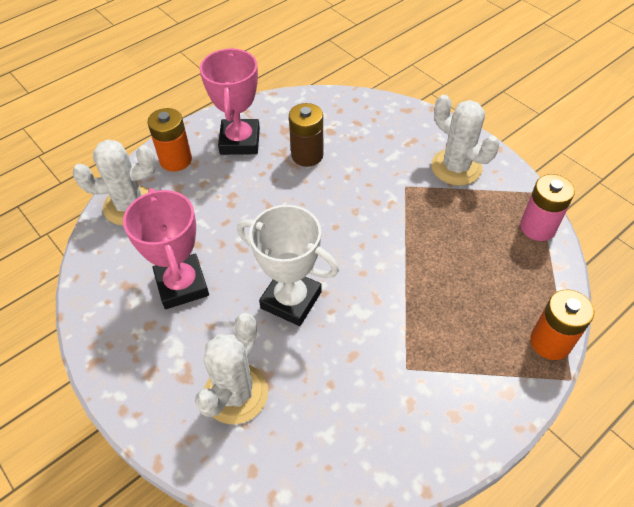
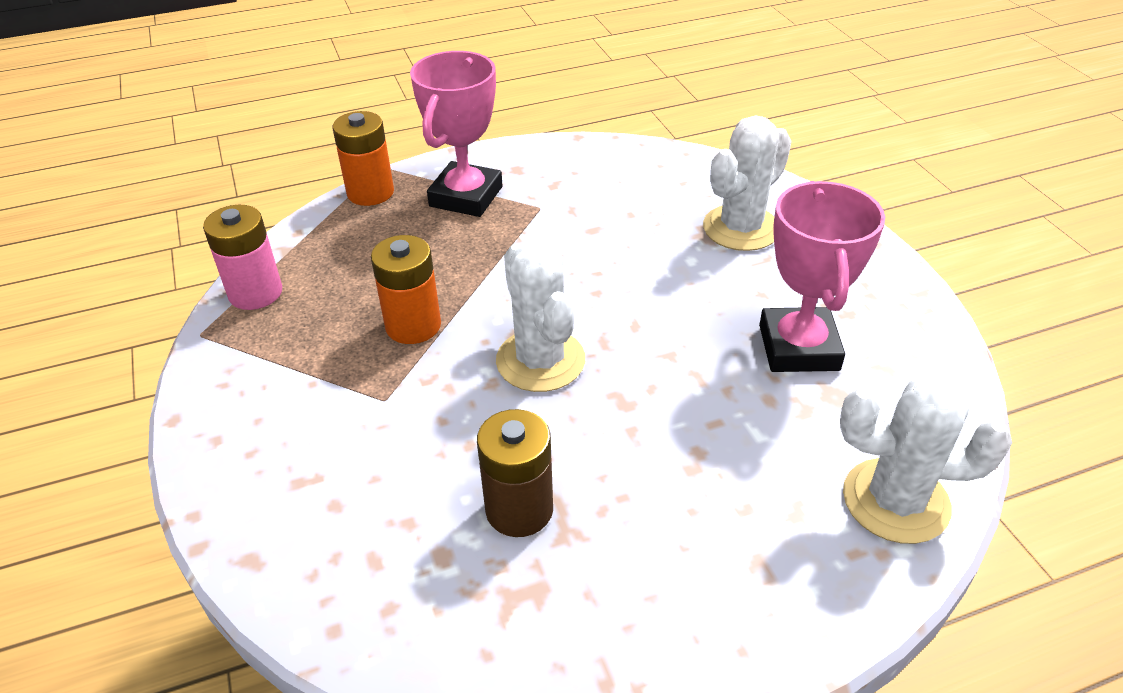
camera: 160 degrees left, 10 degrees down
orange battery [147,108,192,172] -> orange battery moved to [371,235,441,344]
pink trophy [200,48,260,155] -> pink trophy moved to [410,51,503,217]
white trophy [237,205,339,326] -> none
white cactus [431,95,499,186] -> white cactus moved to [496,241,585,392]

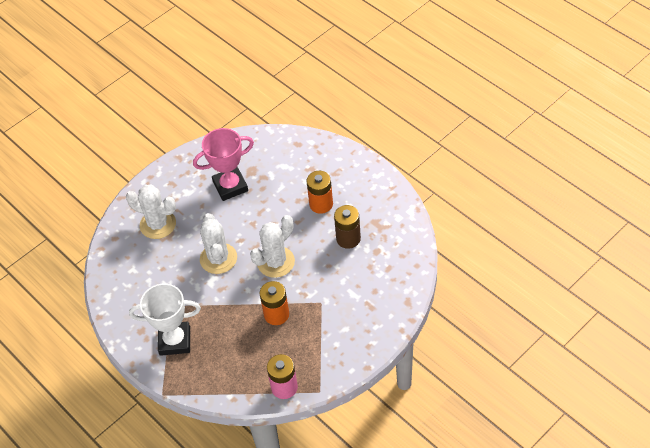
camera: 110 degrees left, 10 degrees up
orange battery [333,111,394,206] -> orange battery moved to [306,171,333,214]
pink trophy [410,51,503,217] -> white trophy [129,284,201,356]
white cactus [840,375,1012,544] -> white cactus moved to [200,213,237,274]

